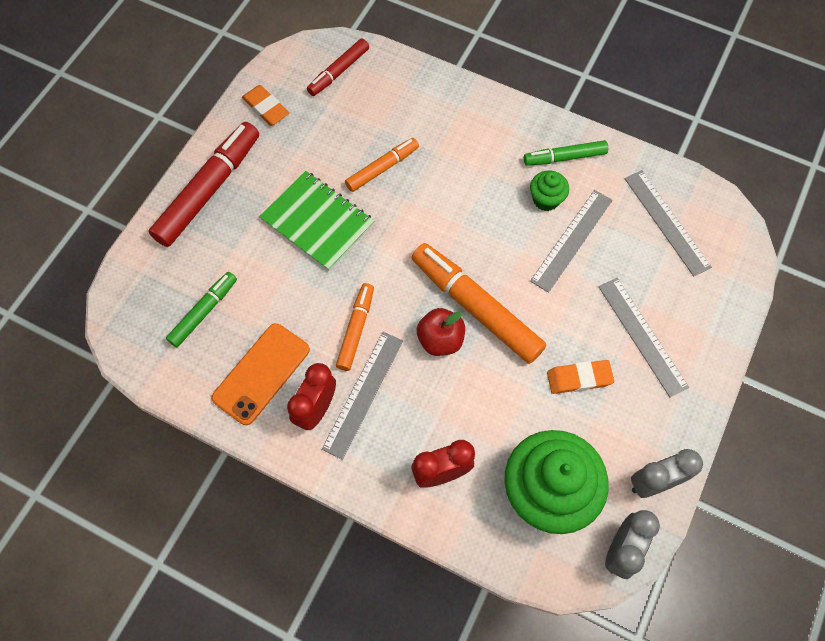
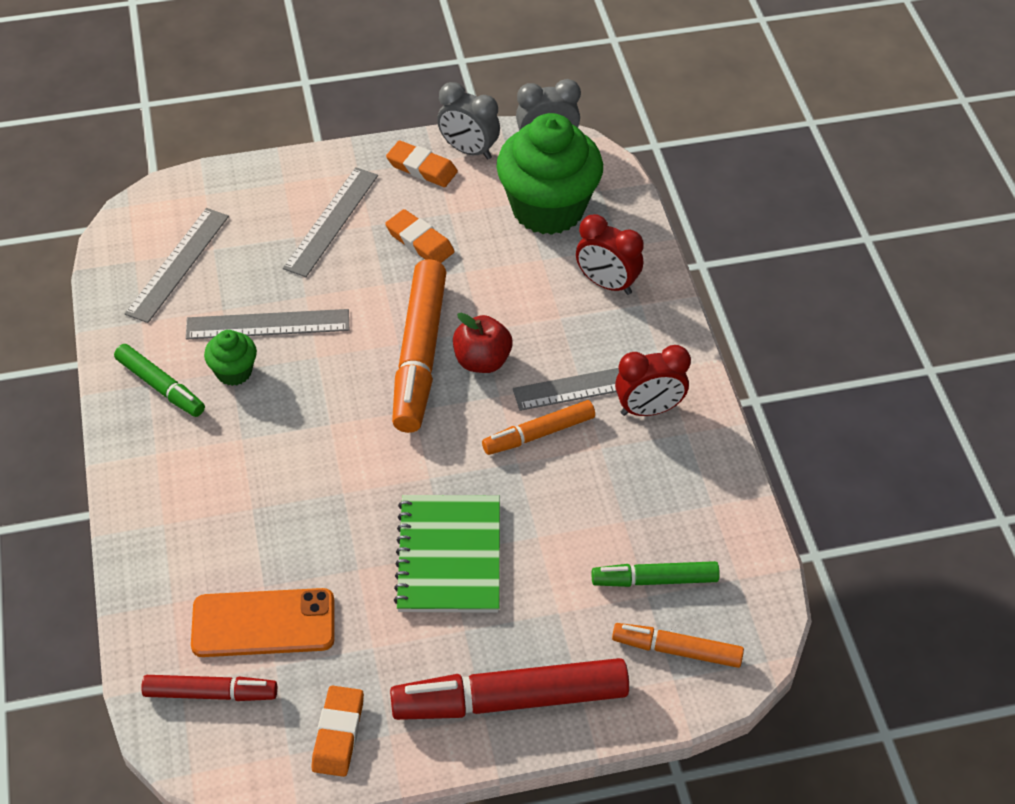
camera: 130 degrees left, 15 degrees down
orange phone [211,323,310,425] -> orange phone moved to [191,588,334,657]
orange marker [345,138,419,192] -> orange marker moved to [612,623,744,668]
none -> orange eraser [386,140,458,187]

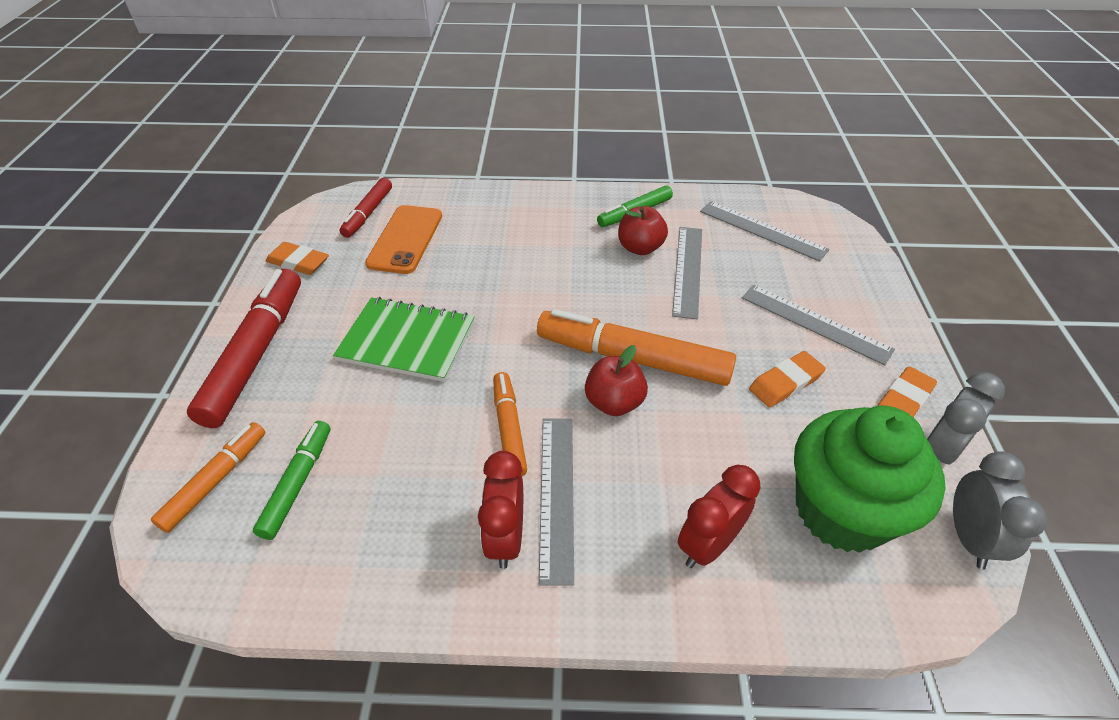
camera: 105 degrees right, 5 degrees down
green cupcake [204,330,257,386] -> red apple [618,206,668,255]

